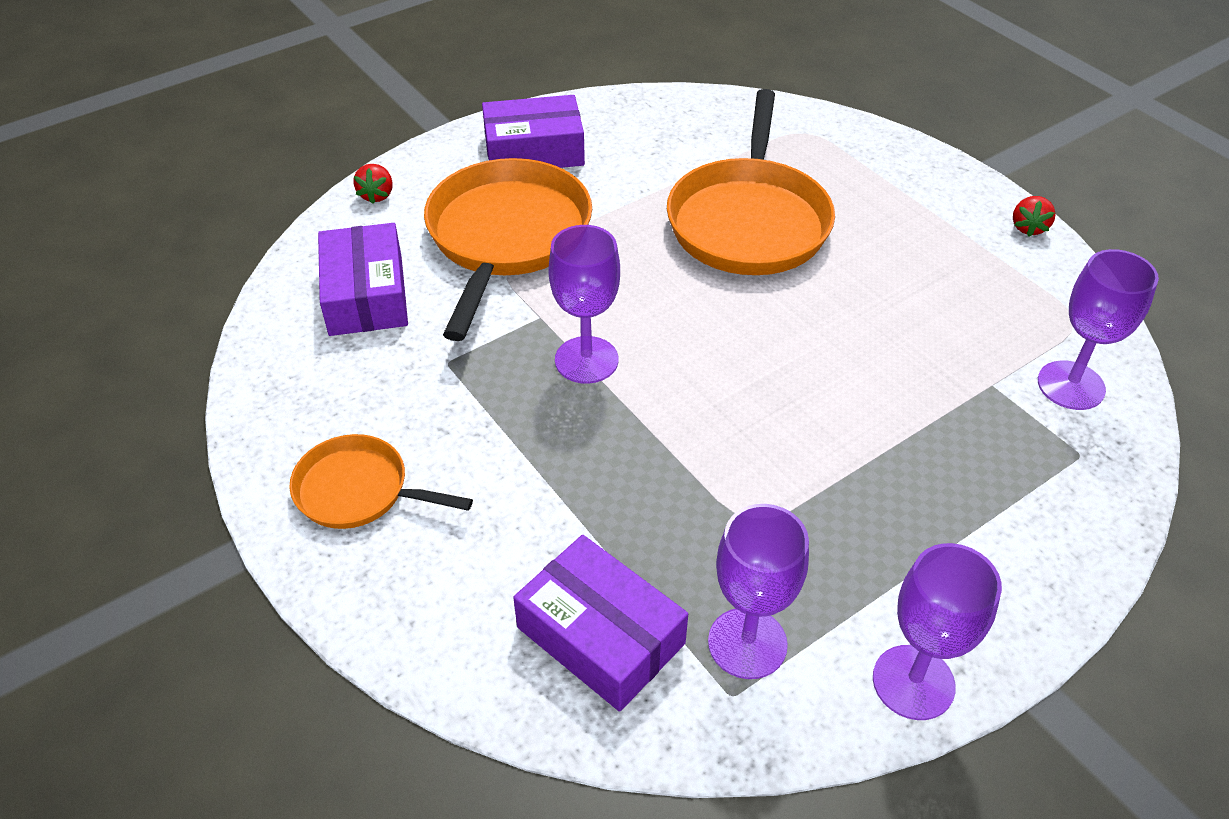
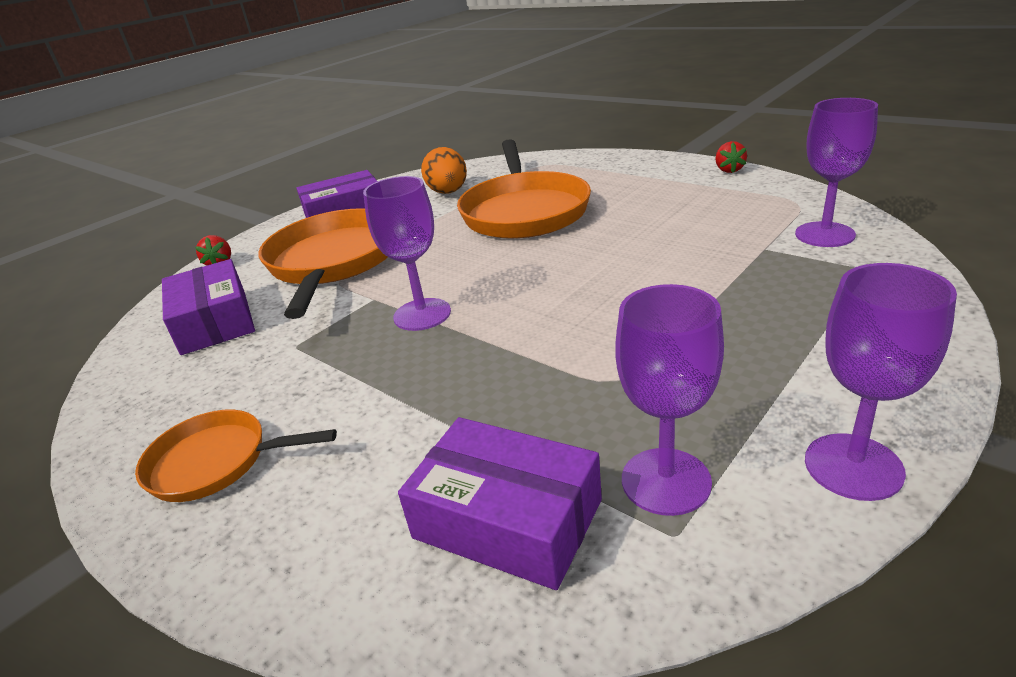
camera: 10 degrees left, 15 degrees down
none -> orange egg [421,147,467,194]

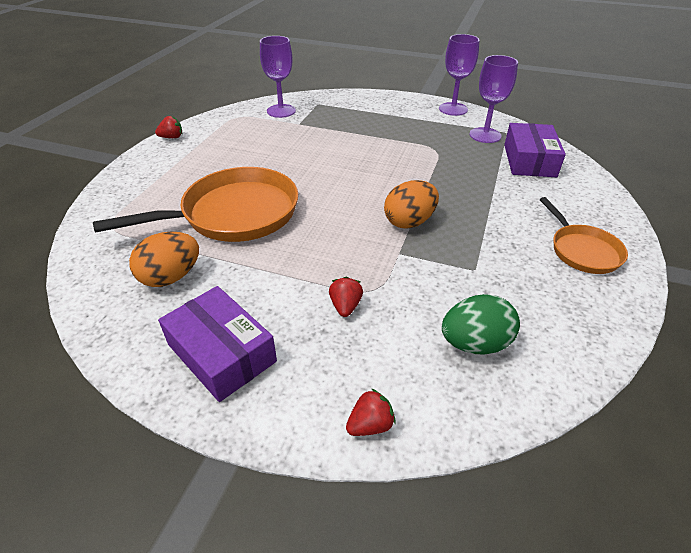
camera: 115 degrees left, 10 degrees up
purple box [162,259,255,355] -> green egg [442,294,520,355]
orange pan [258,208,388,319] -> red strawberry [329,277,363,317]
purple goblet [363,176,451,331] -> orange egg [384,180,439,229]

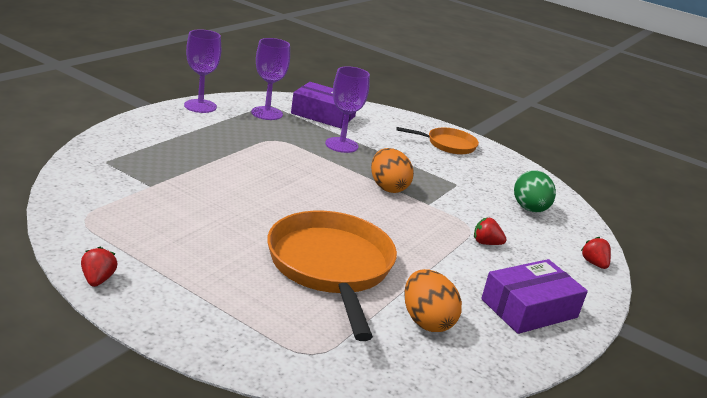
camera: 80 degrees left, 15 degrees down
purple goblet [260,36,296,118] -> purple goblet moved to [325,66,370,153]

